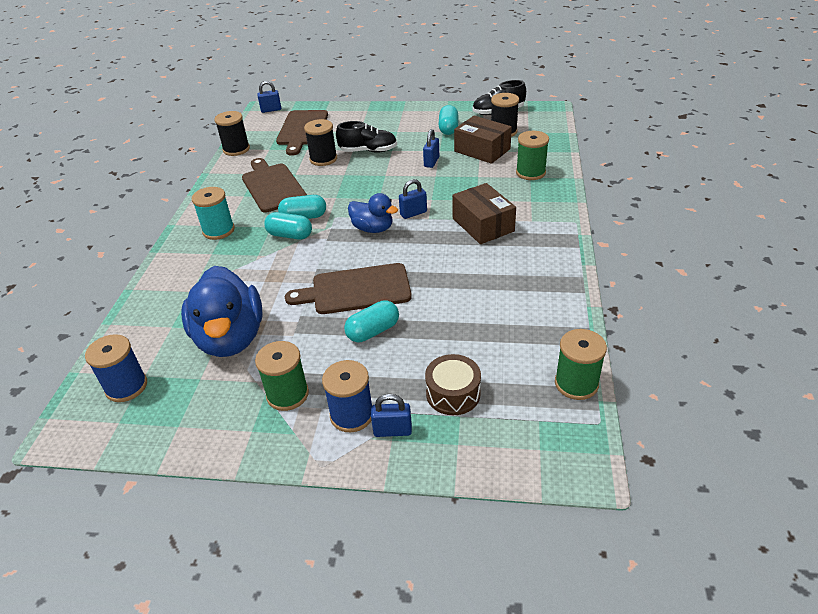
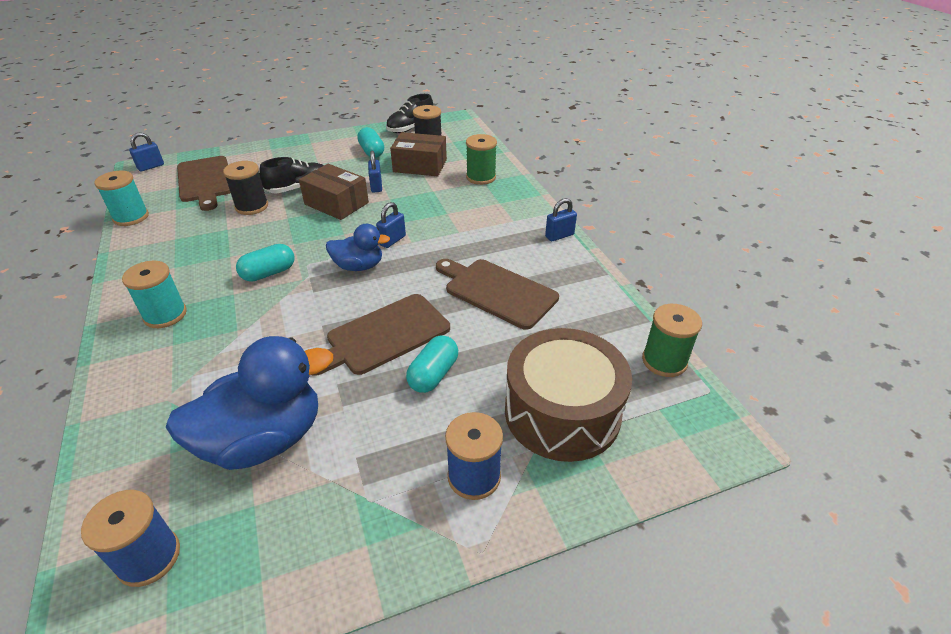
camera: 30 degrees left, 0 degrees up
blue duck [181,266,263,357] -> blue duck turned 75 degrees counterclockwise [166,336,333,470]
black spool [215,111,250,156] -> turquoise spool [95,171,149,226]
brown cutting board [242,158,307,213] -> brown cutting board moved to [436,259,559,329]
green spool [255,341,309,411] -> none
turquoise capsule [264,212,312,240] -> none
blue padlock [371,394,412,437] -> blue padlock moved to [545,198,577,241]
brown drum [425,354,481,415] -> brown drum [505,328,632,462], size x1.90
brown box [452,183,516,244] -> brown box moved to [299,164,369,220]

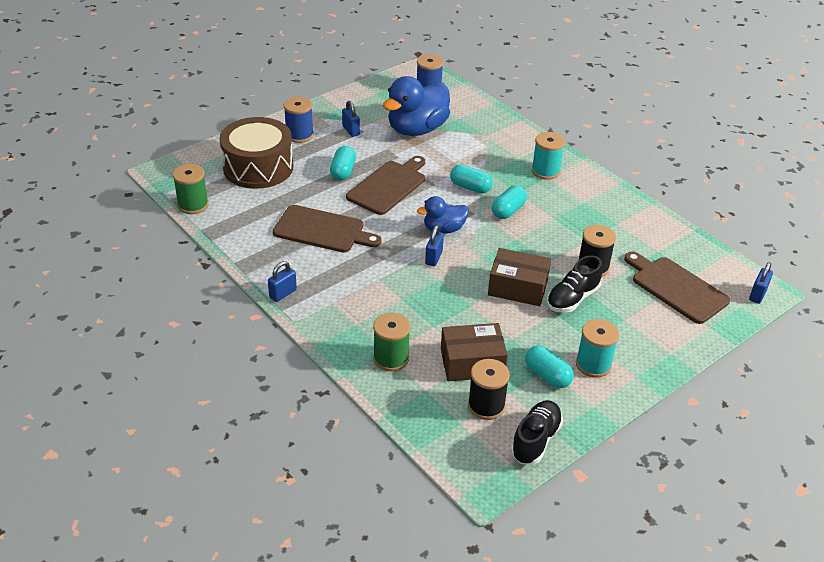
camera: 160 degrees right, 0 degrees up
turquoise spool [95,171,149,226] -> turquoise spool moved to [576,319,619,378]
blue padlock [368,151,382,192] -> blue padlock moved to [342,101,360,137]
none -> turquoise capsule [450,164,493,194]

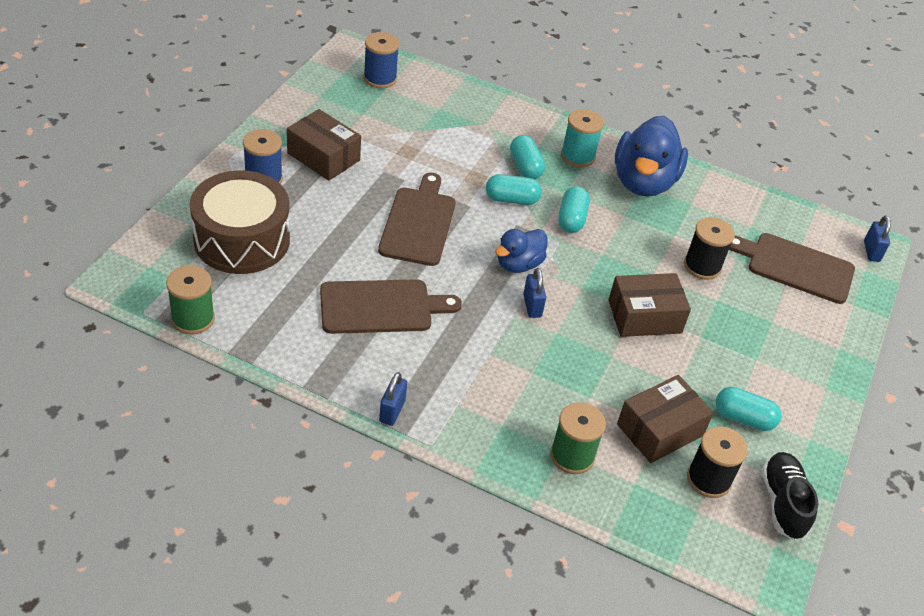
camera: 30 degrees left, 5 degrees up
turquoise capsule [330,146,356,180] -> turquoise capsule moved to [510,135,545,179]
blue padlock [342,101,360,137] -> brown box [287,109,361,181]
blue duck [383,76,450,136] -> blue duck moved to [615,116,688,197]
black shoe [547,255,603,313] -> none
turquoise spool [576,319,619,378] -> none

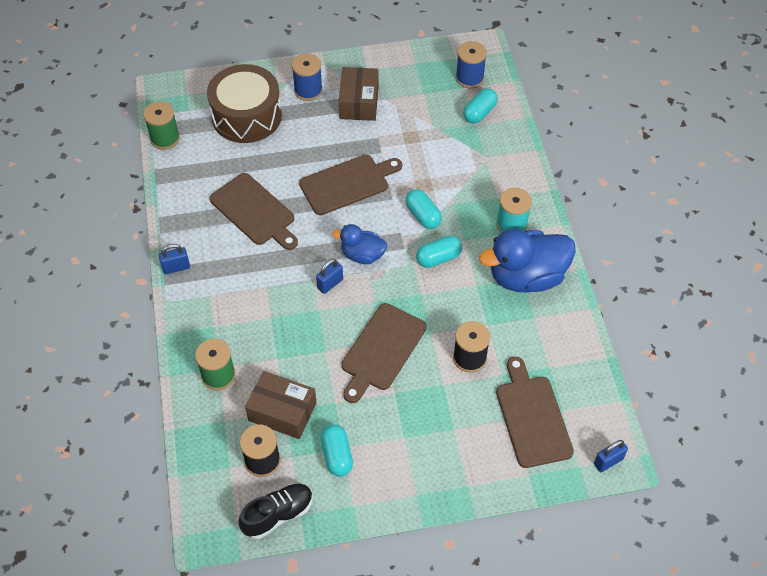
camera: 60 degrees right, 10 degrees up
turquoise capsule [510,135,545,179] -> turquoise capsule moved to [463,88,498,124]
brown box [608,273,691,337] -> brown cutting board [341,303,427,403]

